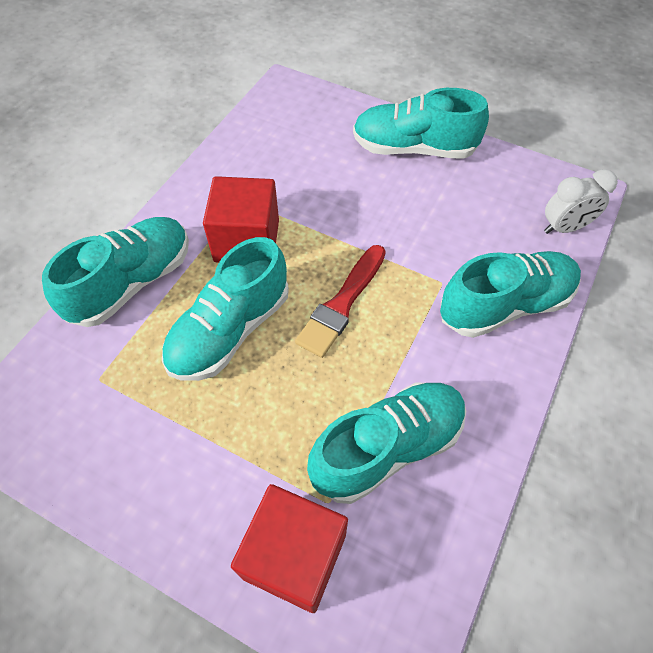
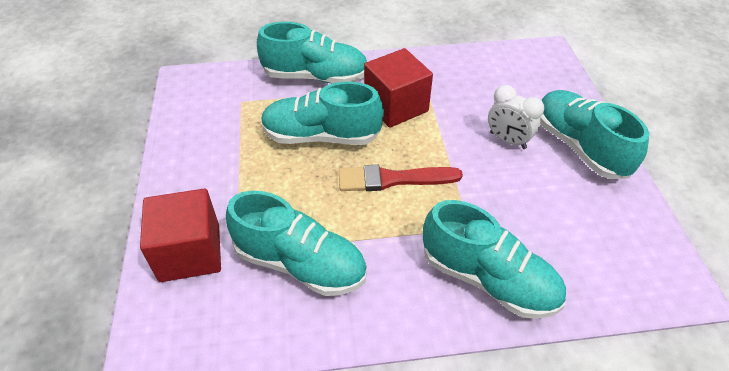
camera: 55 degrees right, 10 degrees down
white clock [544,169,618,234] -> white clock moved to [488,85,544,149]

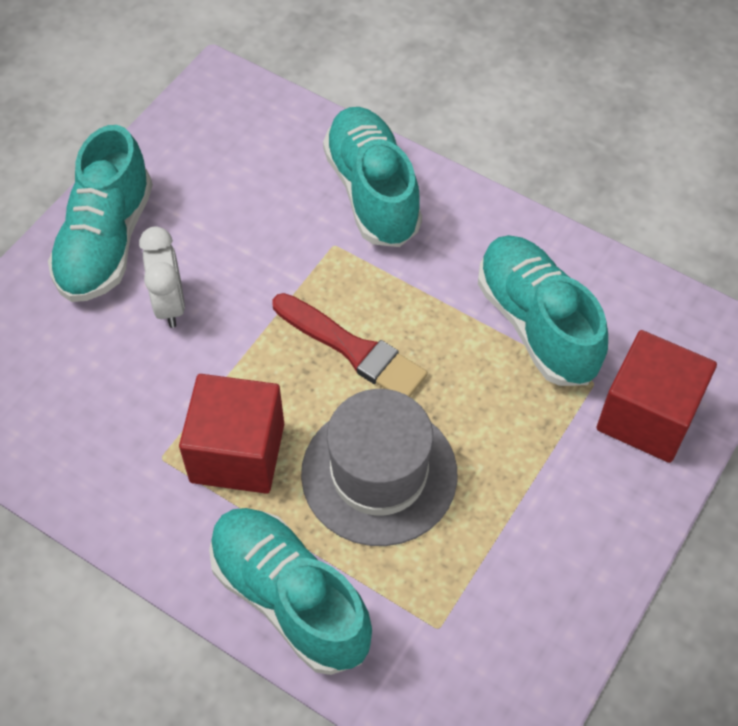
camera: 140 degrees left, 10 degrees up
turquoise shoe [261,82,384,145] -> grey hat [301,389,457,546]

